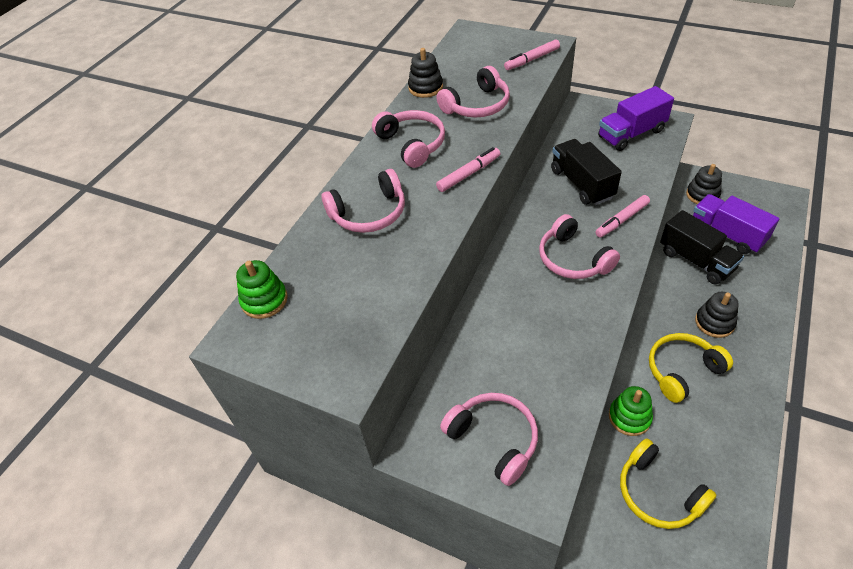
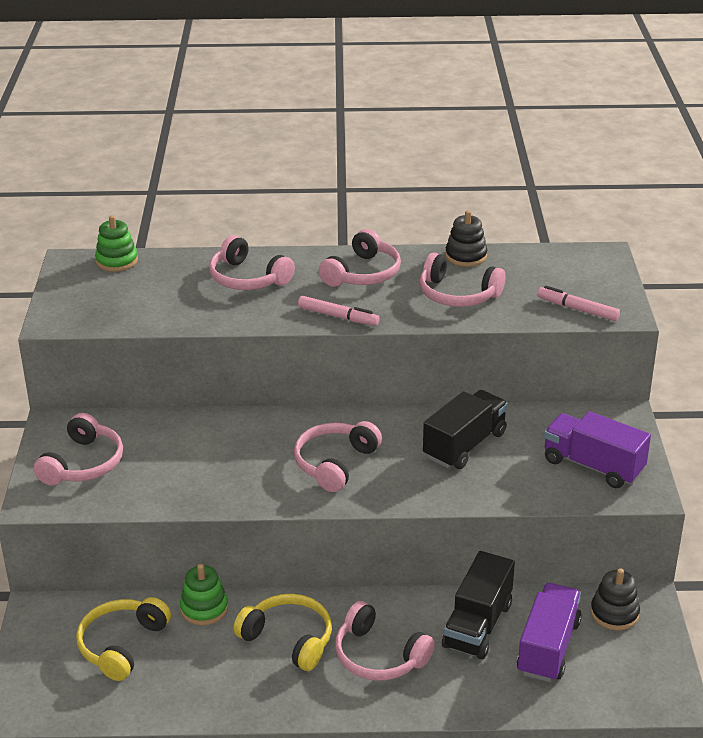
camera: 60 degrees right, 15 degrees down
pink marker [595,195,650,238] -> none
black stacking toy [695,292,739,338] -> pink headphones [335,601,435,681]

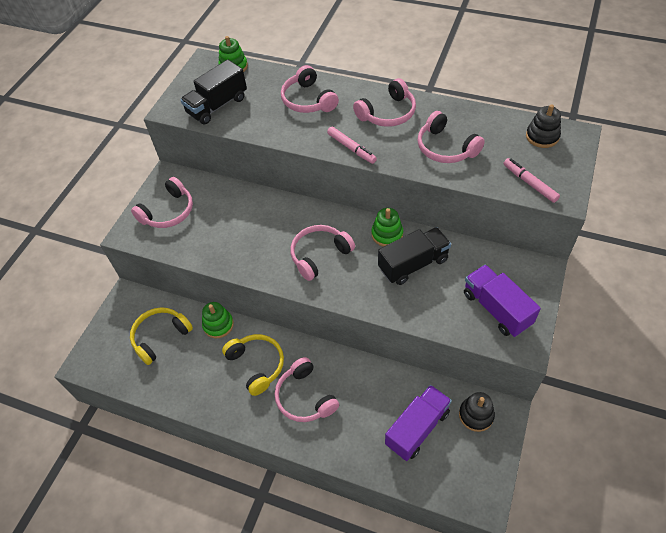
camera: 25 degrees right, 20 degrees up
black truck [442,551,515,659] -> black truck moved to [180,59,247,124]
black stacking toy [445,210,487,267] -> black stacking toy moved to [526,104,561,148]
none -> green stacking toy [371,208,403,247]

